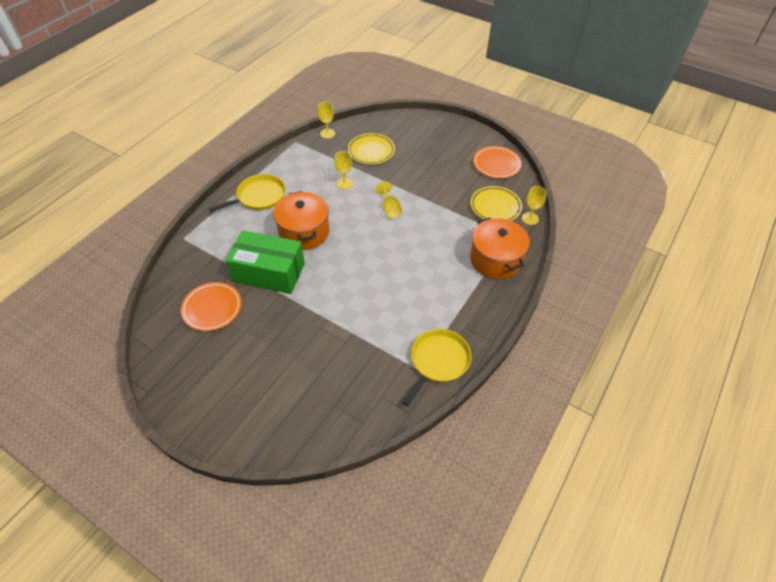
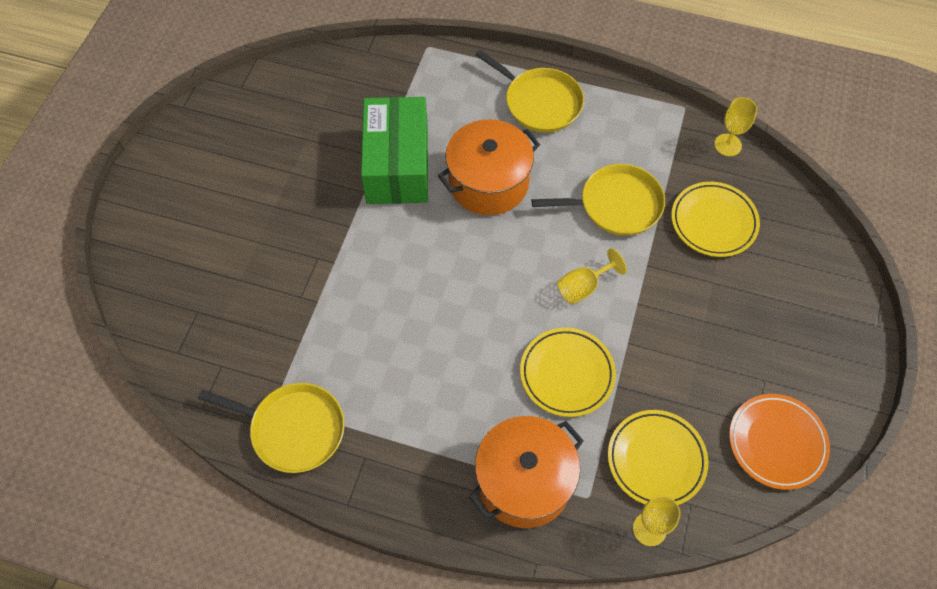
camera: 75 degrees right, 10 degrees up
orange plate [181,282,242,331] -> none
yellow goblet [334,151,353,189] -> yellow pan [532,164,665,236]
none -> yellow plate [520,328,616,417]

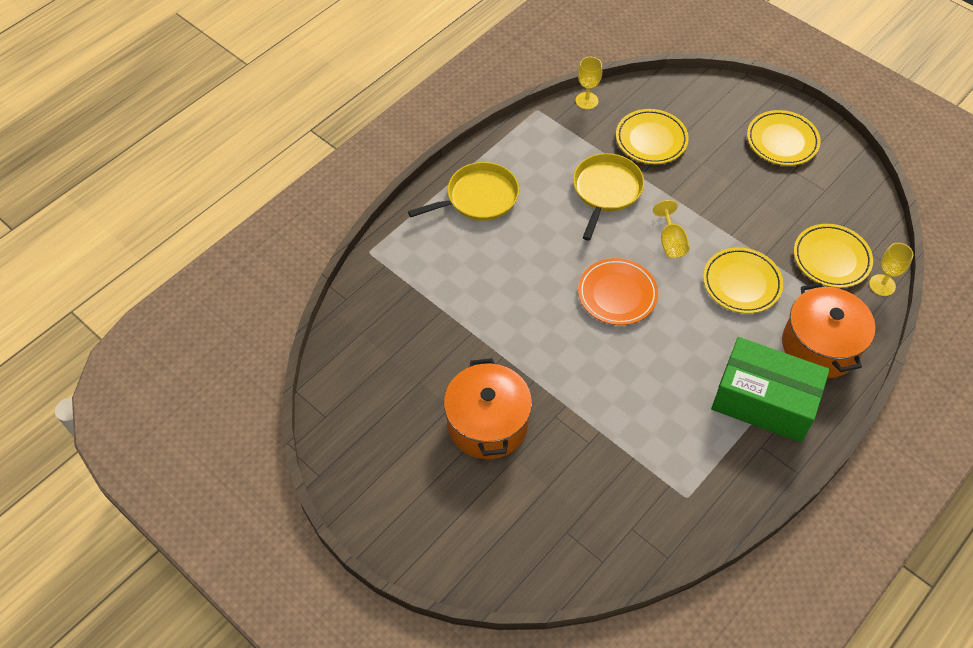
camera: 65 degrees left, 5 degrees down
yellow pan [198,383,345,473] -> none
green box [361,97,428,204] -> green box moved to [711,337,830,443]
orange pot [438,119,540,215] -> orange pot moved to [444,358,532,459]
orange plate [729,394,830,490] -> orange plate moved to [578,258,658,325]
none -> yellow plate [747,110,821,166]

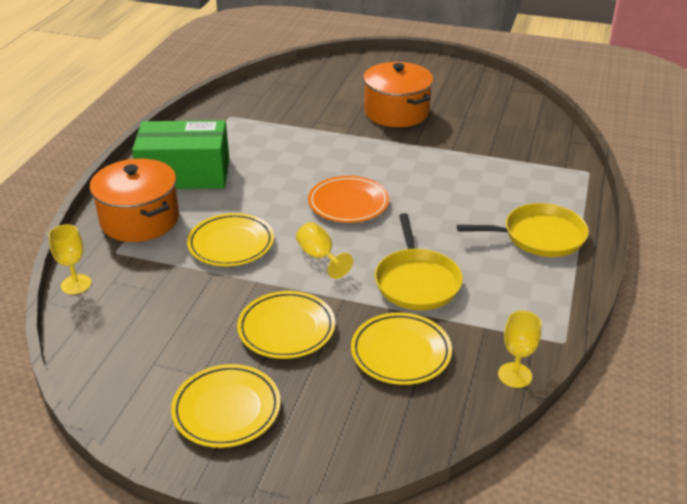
camera: 155 degrees right, 20 degrees down
yellow pan [408,162,519,221] -> yellow pan turned 135 degrees counterclockwise [457,203,589,257]
yellow plate [794,224,873,288] -> yellow plate moved to [237,291,335,359]

